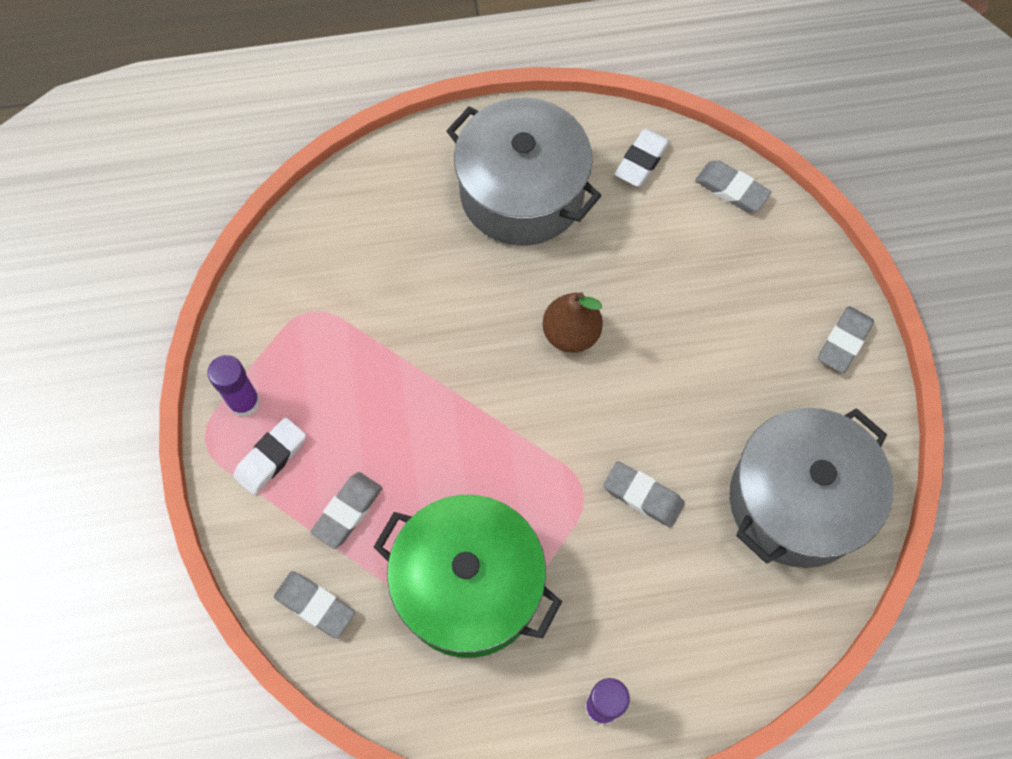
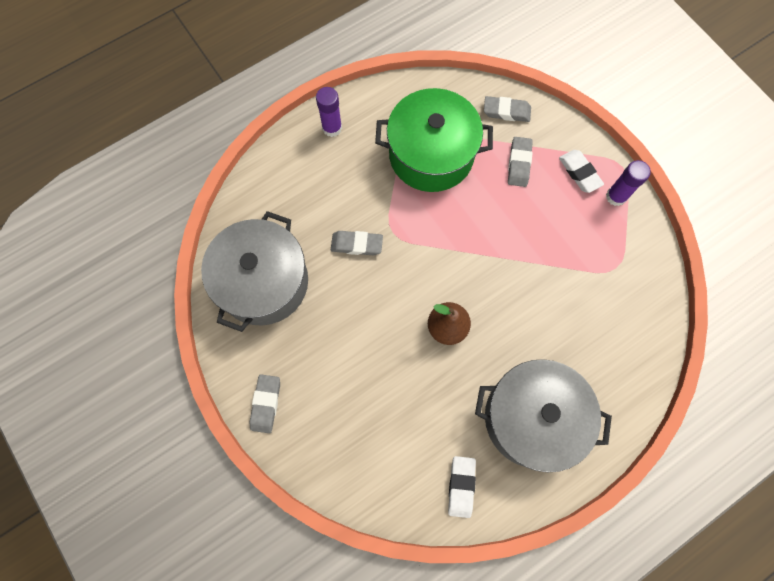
camera: 155 degrees right, 5 degrees up
white eraser [233,417,306,495] -> white eraser turned 45 degrees counterclockwise [559,150,604,193]
grey eraser [695,160,771,212] -> none

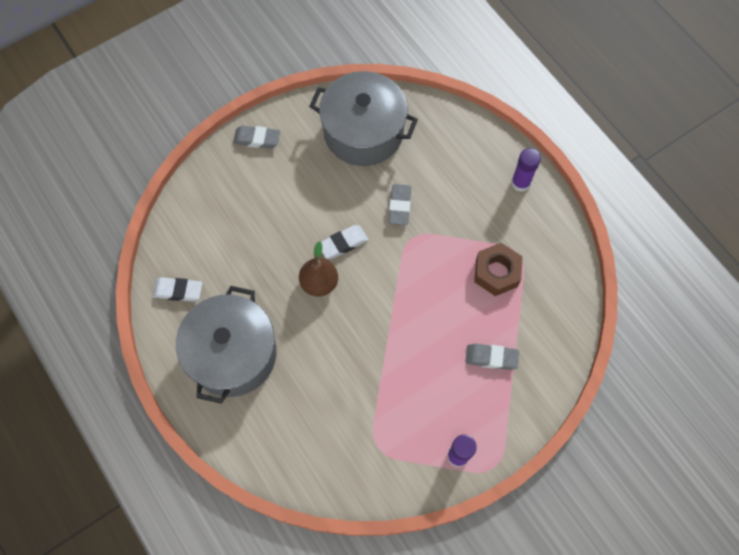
camera: 90 degrees right, 5 degrees down
green pot [375,88,493,192] -> brown nut [474,243,523,296]
grey eraser [484,96,531,122] -> none
white eraser [559,150,604,193] -> white eraser moved to [321,225,368,259]

